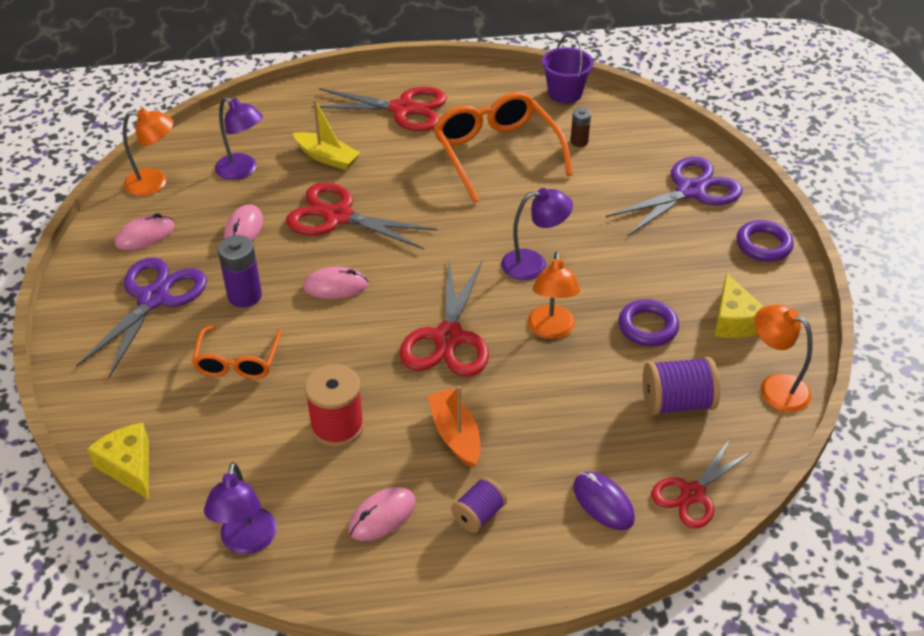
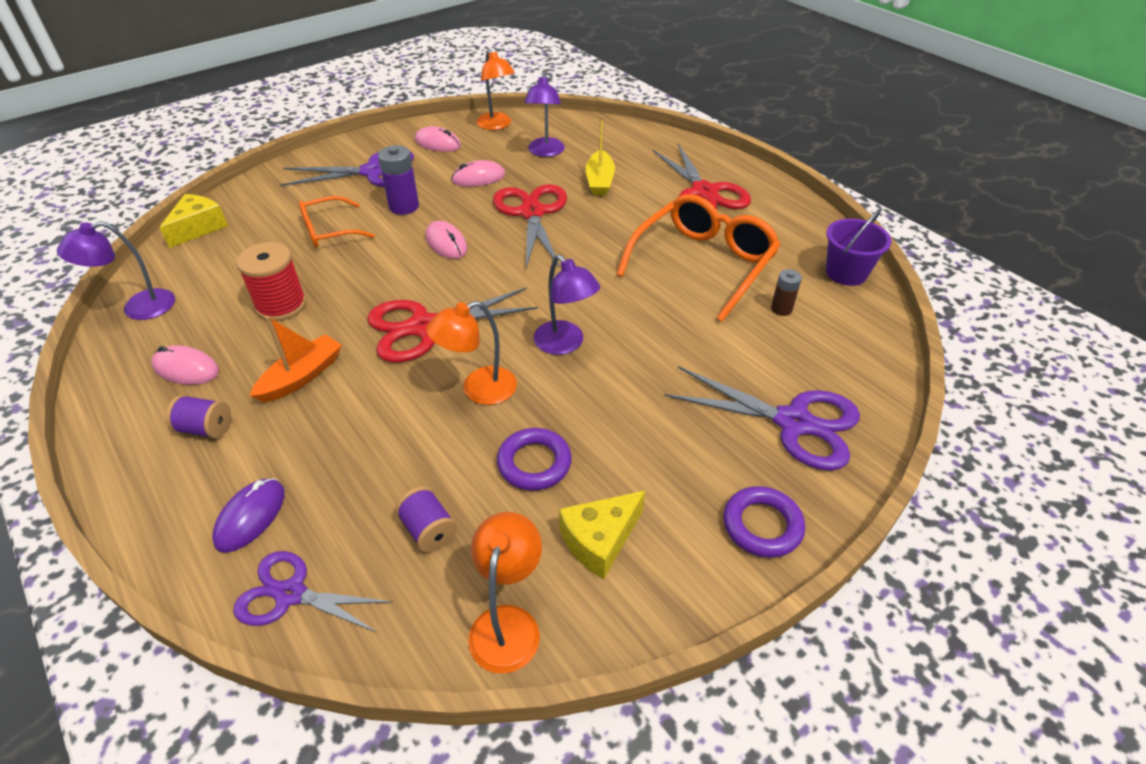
camera: 60 degrees right, 0 degrees up
purple spool [643,357,720,415] -> purple spool [395,486,457,552], size x0.64
red scissors [651,439,752,529] -> purple scissors [233,551,393,633]

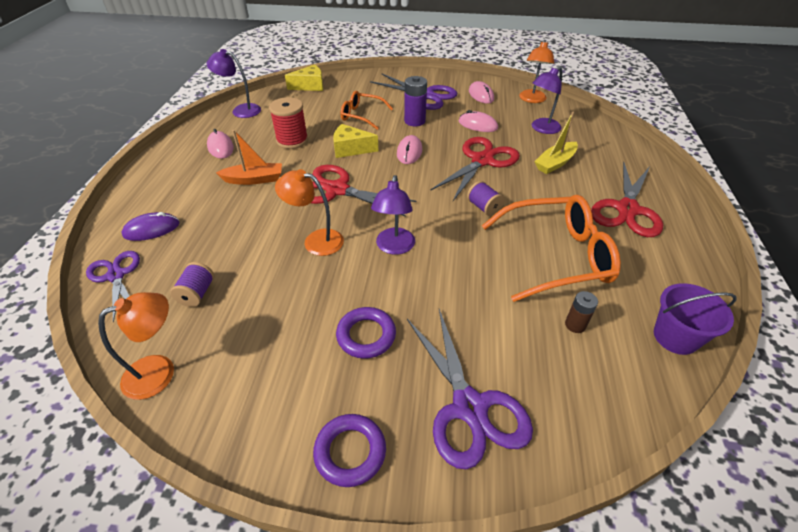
camera: 45 degrees right, 0 degrees up
purple spool [166,395,231,439] -> purple spool moved to [467,181,504,216]
purple ring [497,428,572,491] -> purple ring moved to [336,307,396,359]
yellow cheese [559,491,645,579] -> yellow cheese moved to [333,124,378,158]

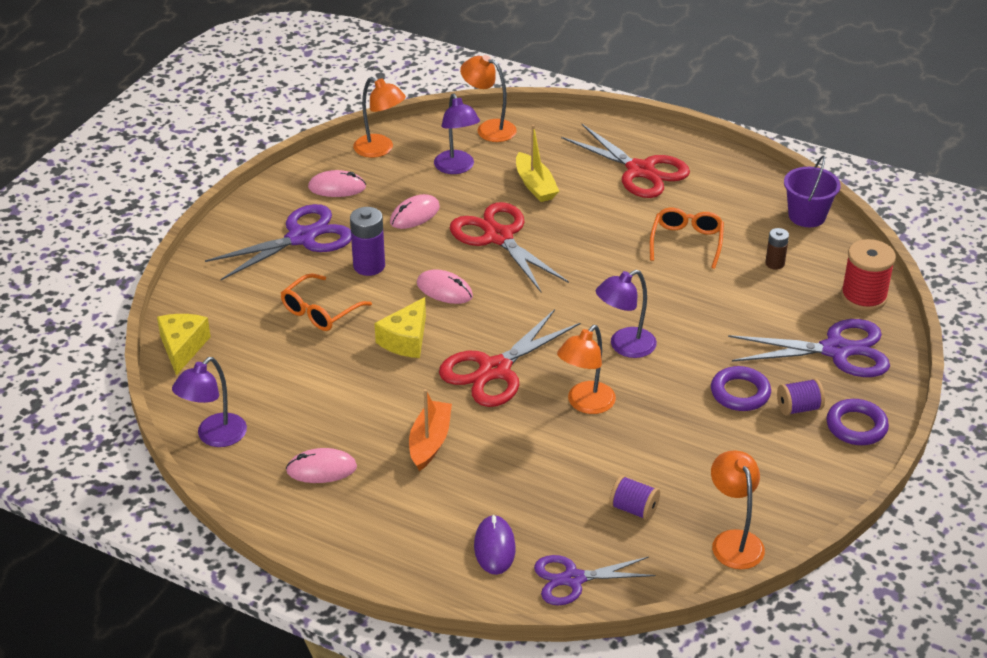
camera: 70 degrees left, 5 degrees down
red spool [269,97,308,149] -> red spool moved to [841,239,896,311]
purple lamp [371,175,415,255] -> purple lamp turned 120 degrees clockwise [596,270,657,358]
purple spool [467,181,504,216] -> purple spool moved to [777,378,825,416]
orange glasses [482,195,621,302] -> orange glasses [650,208,724,269], size x0.57
none -> orange lamp [460,55,517,142]

